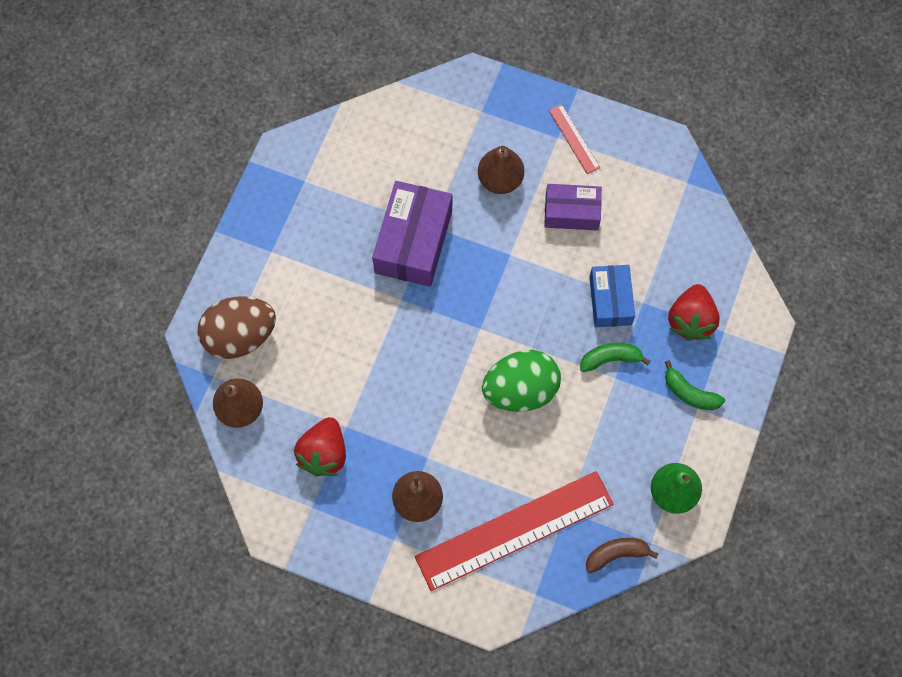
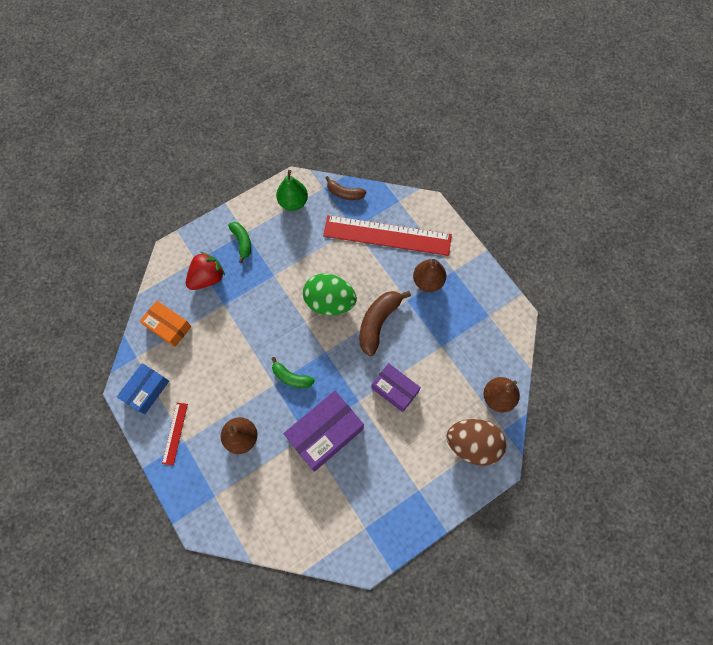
camera: 145 degrees left, 0 degrees up
red strawberry [294,417,346,476] -> none
purple box [544,184,602,230] -> purple box moved to [371,363,421,412]
green banana [580,343,650,372] -> green banana moved to [271,357,315,388]
blue box [589,265,635,327] -> blue box moved to [117,363,169,414]
none -> orange box [140,301,191,347]
none -> brown banana [360,291,411,356]

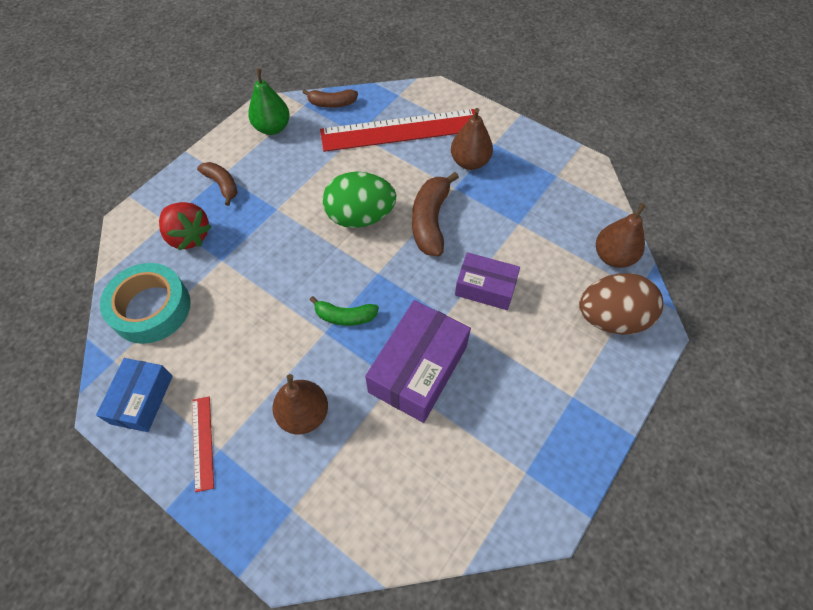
camera: 20 degrees left, 10 degrees down
orange box [140,301,191,347] -> turquoise tape [100,263,191,344]
red strawberry [186,252,225,290] -> red strawberry turned 105 degrees clockwise [159,202,212,250]
green banana [228,222,251,263] -> brown banana [197,162,237,206]

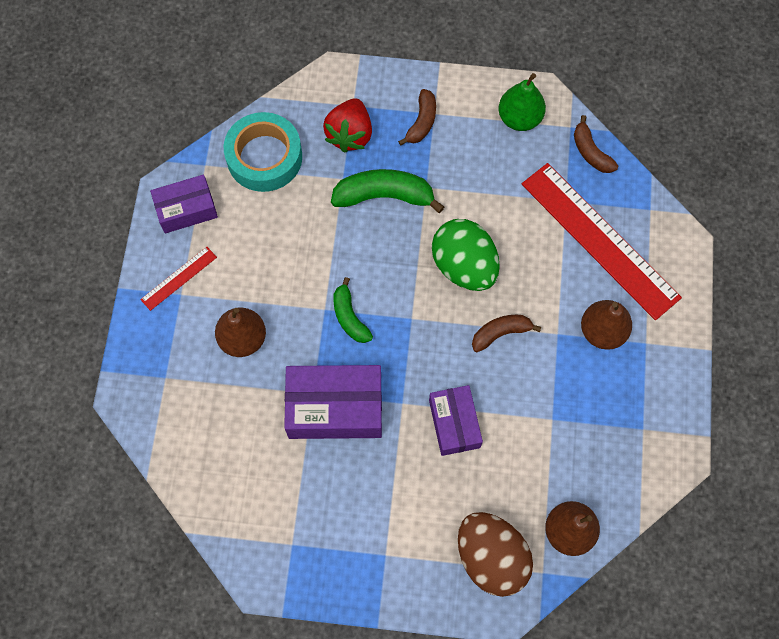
camera: 60 degrees right, 10 degrees up
blue box [96,358,173,432] -> purple box [150,175,218,233]
brown banana [412,172,459,256] -> brown banana [472,315,541,352], size x0.62
none -> green banana [331,169,444,213]

